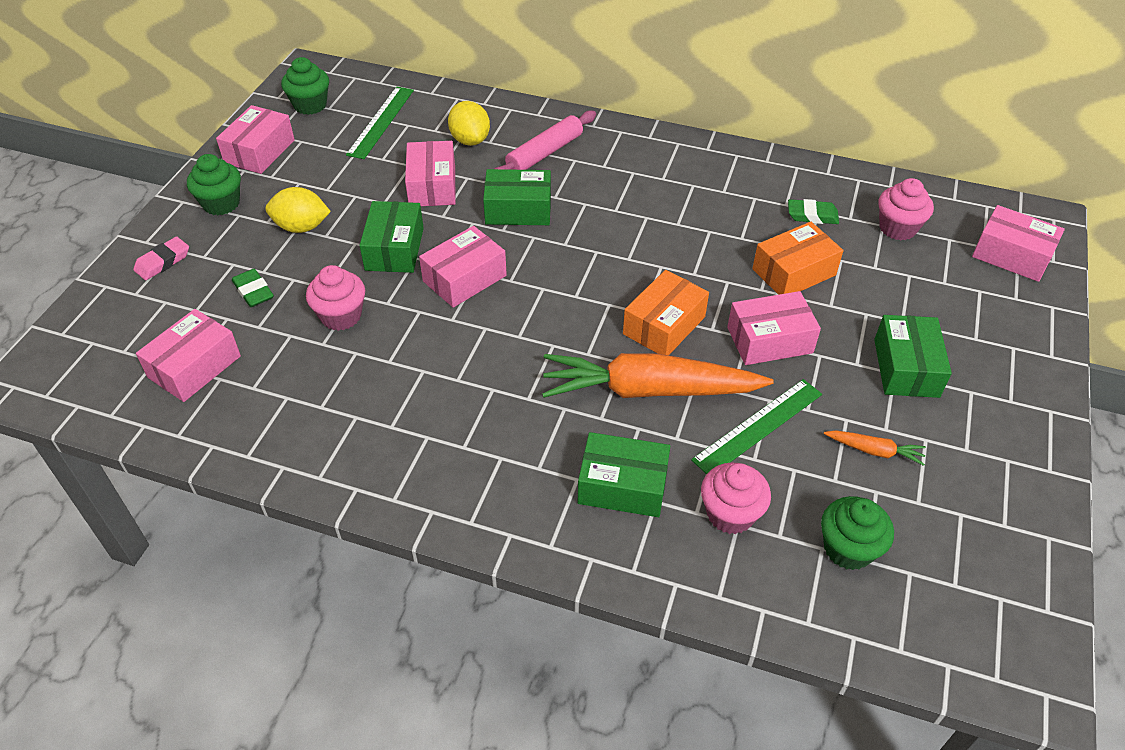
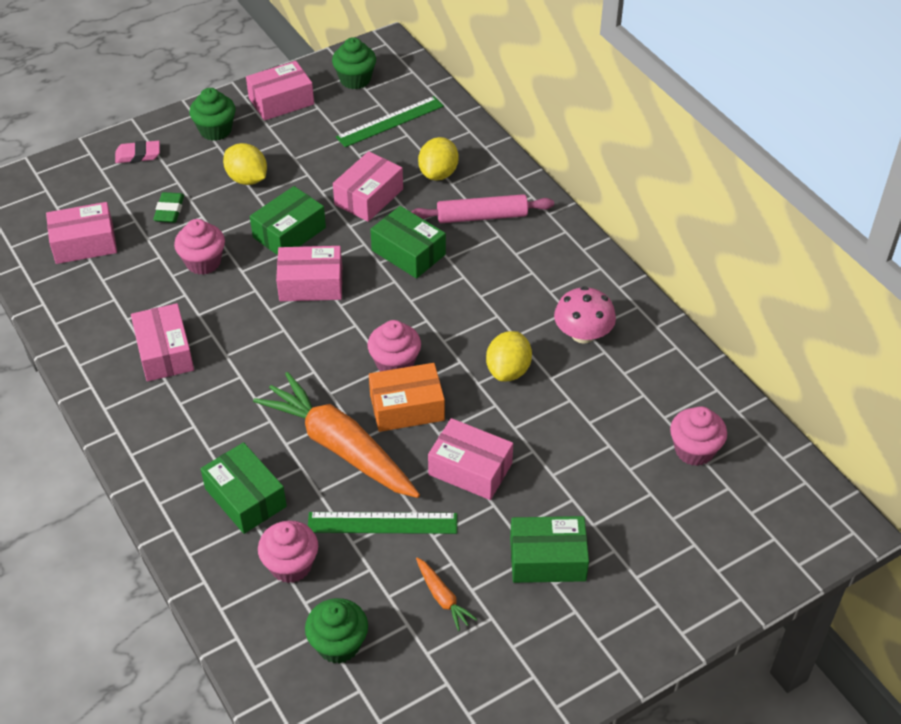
camera: 40 degrees right, 0 degrees up
orange box [752,222,844,295] -> none
green eraser [788,199,839,224] -> none
green box [874,315,952,398] -> green box turned 45 degrees clockwise [510,516,589,583]
pink box [972,205,1065,282] -> pink box moved to [131,303,194,381]
none -> pink cupcake [367,320,421,372]
none -> yellow lemon [486,331,532,381]
none -> pink mushroom [554,286,616,344]

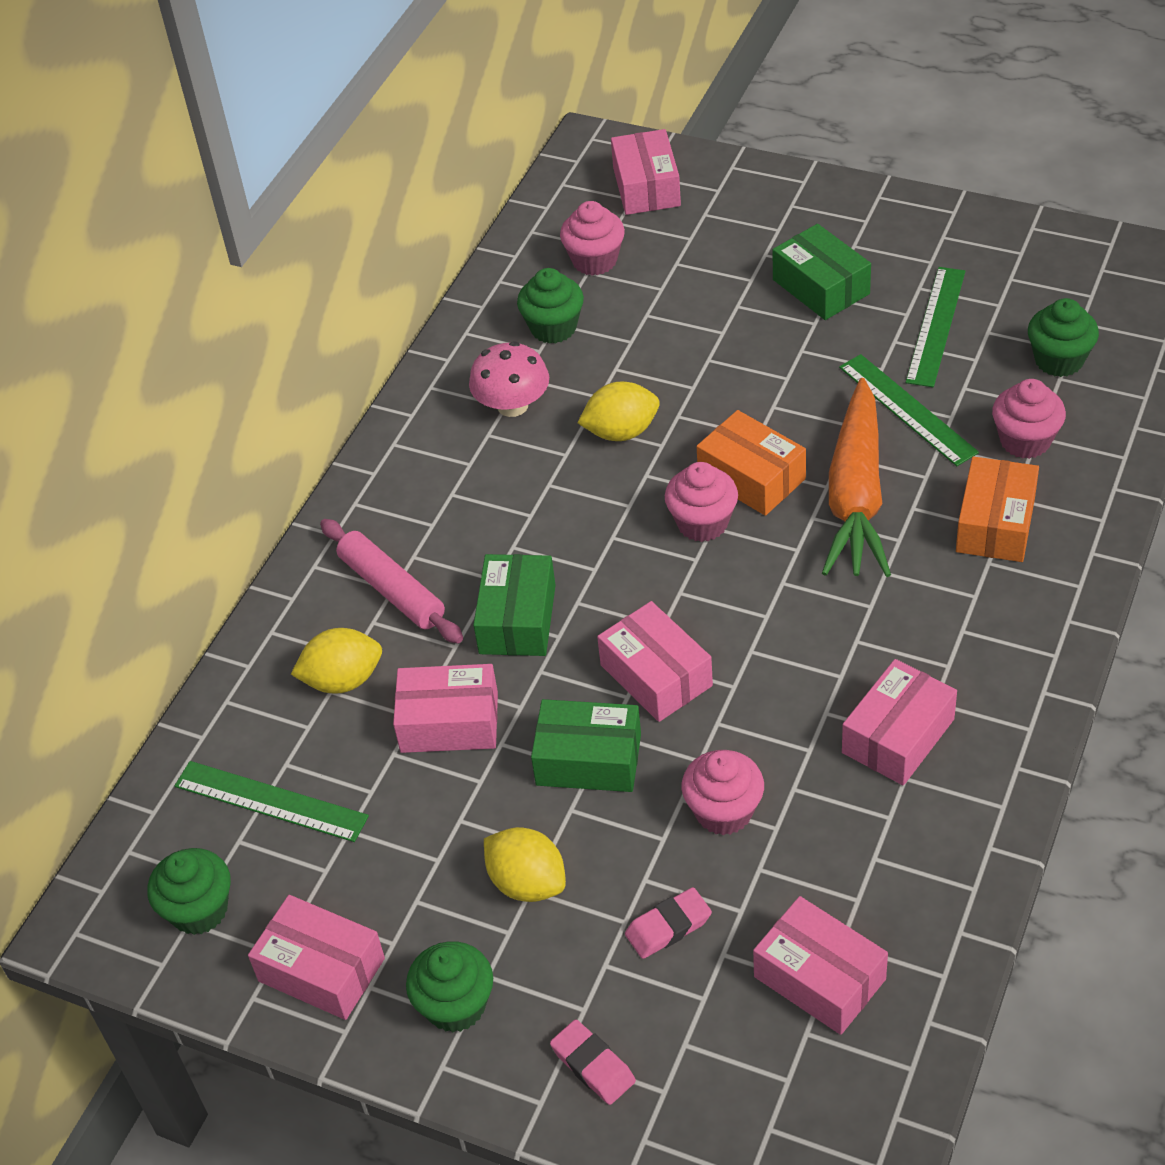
camera: 120 degrees left, 0 degrees up
green eraser [153,192,184,223] -> pink eraser [625,887,712,959]
green box [201,442,287,534] -> orange box [956,456,1039,562]
yellow lemon [223,143,267,185] -> yellow lemon turned 60 degrees counterclockwise [484,827,566,902]
orange carrot [416,557,477,631] -> green ruler [905,267,965,387]
pink box [428,418,513,500] -> pink box moved to [611,129,681,215]
none -> green cupcake [517,268,584,344]

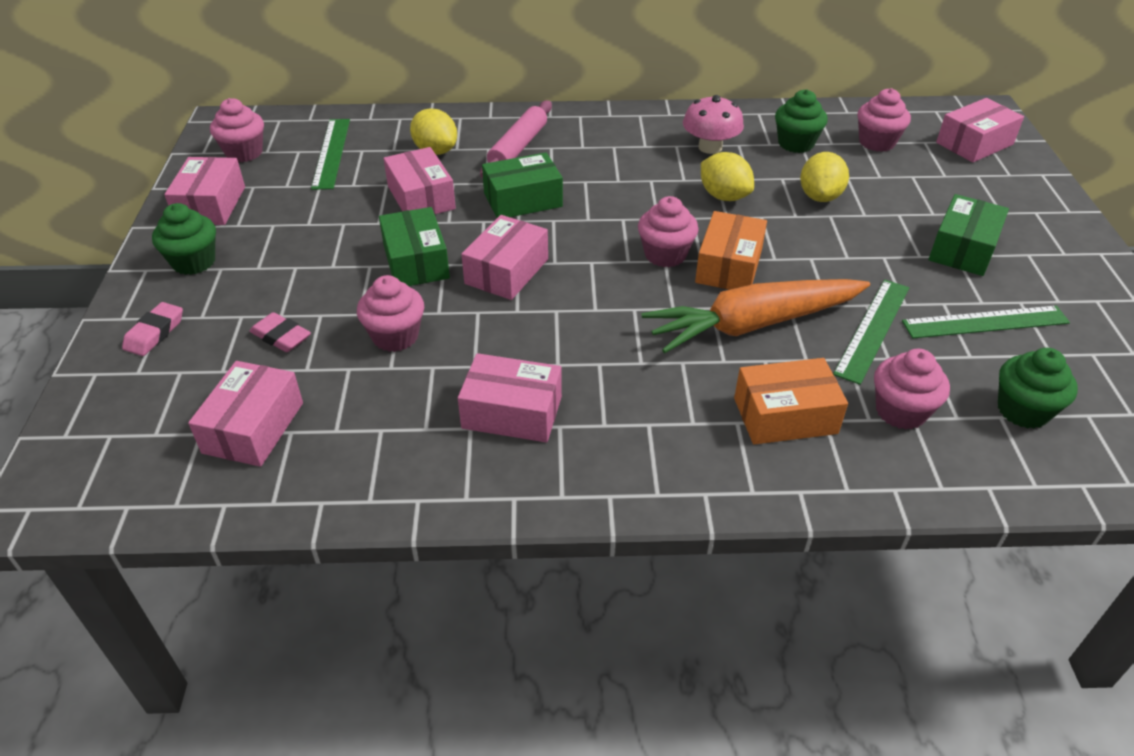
camera: 60 degrees right, 5 degrees down
green cupcake [147,848,231,935] -> pink cupcake [210,98,264,162]
yellow lemon [484,827,566,902] -> yellow lemon moved to [800,152,849,202]

